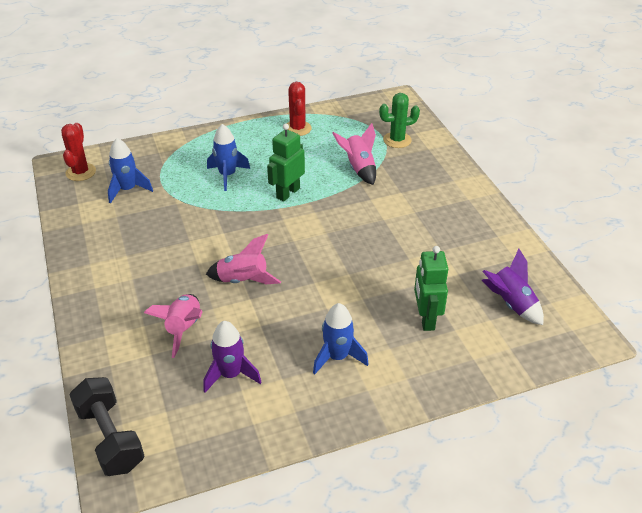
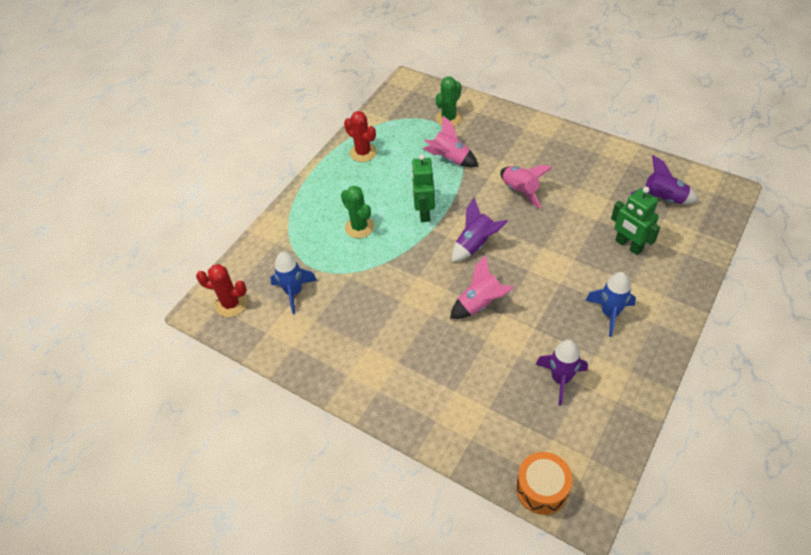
camera: 35 degrees left, 10 degrees up
red cactus [61,123,96,181] -> red cactus turned 45 degrees counterclockwise [196,264,247,317]
black dumbbell [69,377,144,476] -> orange drum [516,452,573,515]
pink rocket [144,294,203,358] -> pink rocket moved to [500,165,553,209]
blue rocket [207,124,250,191] -> green cactus [341,186,374,238]
none -> purple rocket [452,198,508,262]

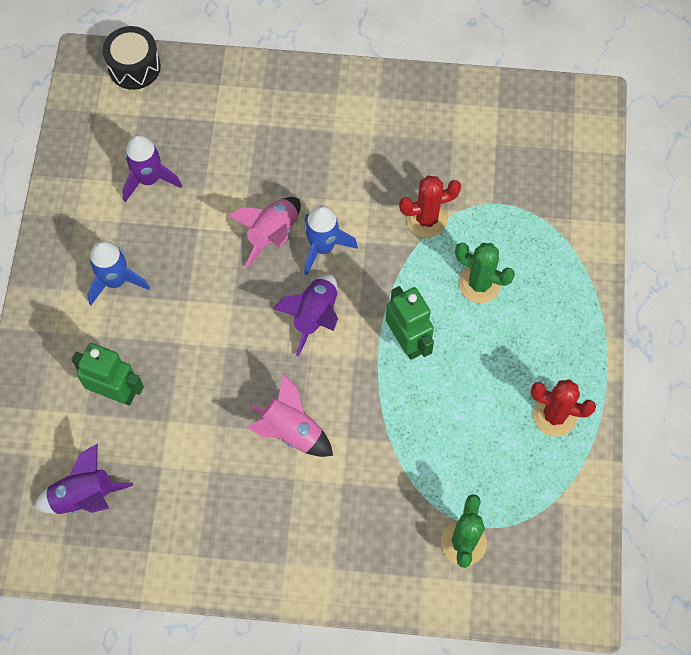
camera: 150 degrees right, 15 degrees up
red cactus [196,264,247,317] -> red cactus moved to [399,176,461,238]
blue rocket [270,252,317,314] -> blue rocket moved to [304,205,358,276]
pink rocket [423,115,478,167] -> none
orange drum [516,452,573,515] -> black drum [103,26,161,90]

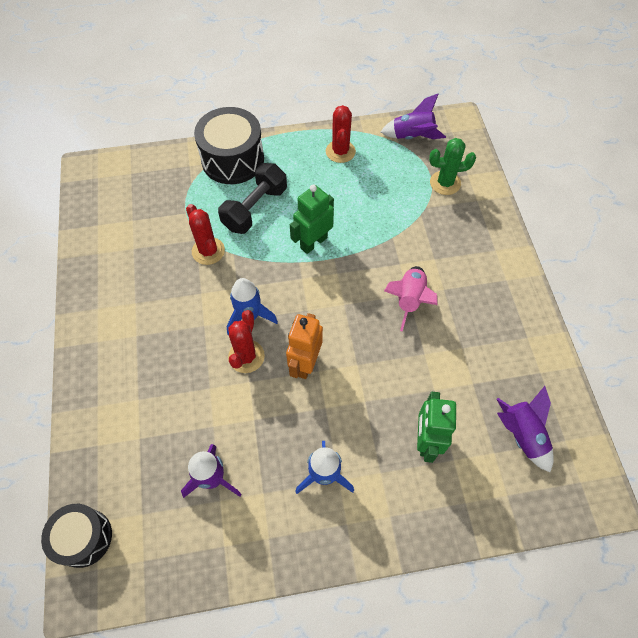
camera: 105 degrees left, 5 degrees down
pink rocket [228,197,301,268] -> red cactus [228,310,265,373]
purple rocket [273,274,338,356] -> purple rocket moved to [381,94,446,139]
green cactus [455,243,515,303] -> black dumbbell [218,163,287,234]
none -> black drum [194,107,264,184]
none -> orange robot [286,313,323,379]

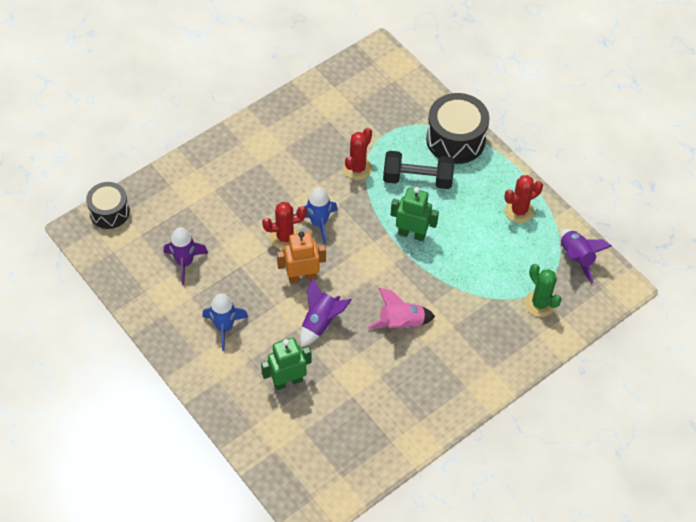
camera: 60 degrees right, 5 degrees down
purple rocket [496,386,554,472] -> purple rocket moved to [300,278,352,347]

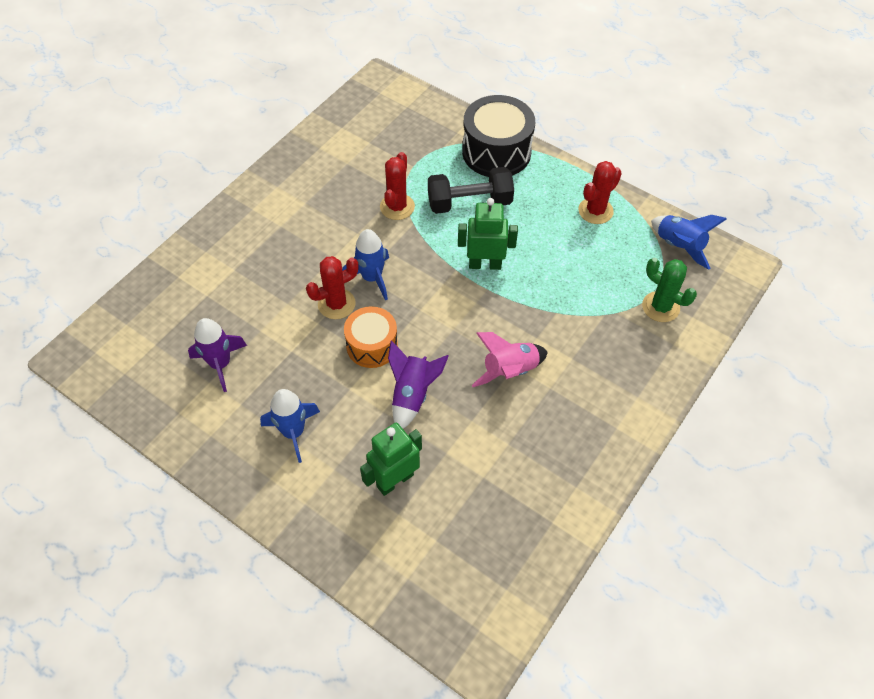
camera: 15 degrees left, 0 degrees up
black drum [86,182,130,229] -> none
orange robot [277,231,326,283] -> orange drum [344,306,398,368]
purple rocket [560,229,612,283] -> blue rocket [651,215,727,270]

